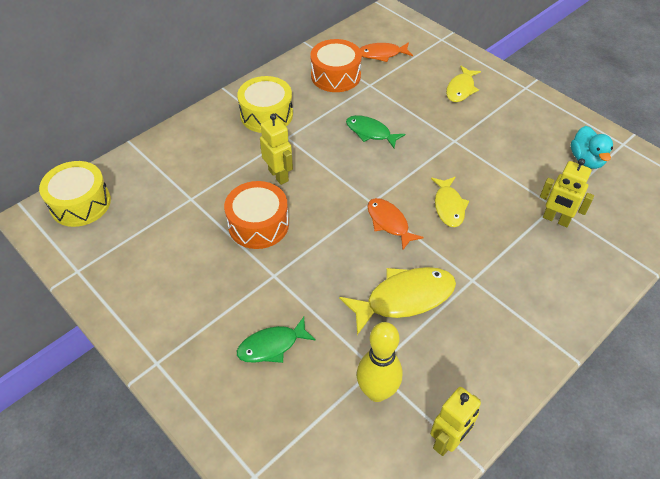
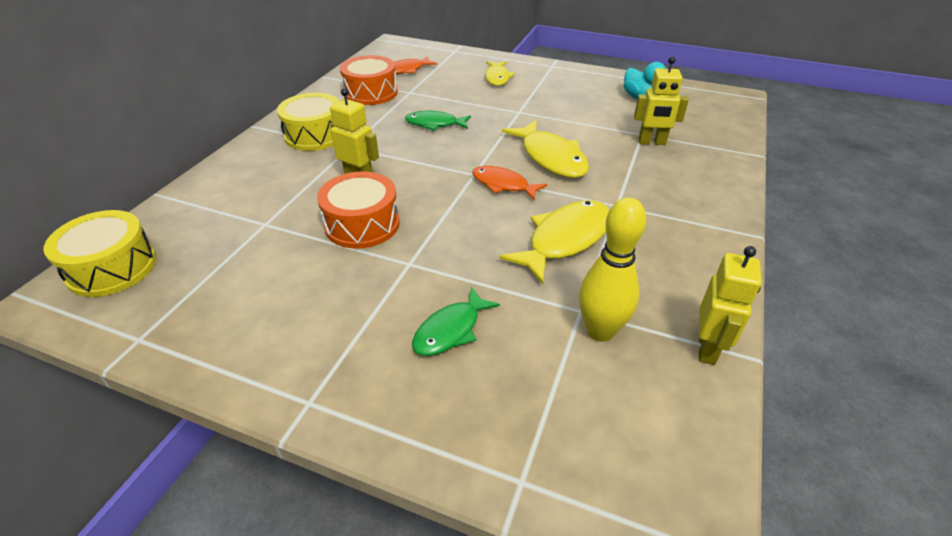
camera: 25 degrees left, 10 degrees down
yellow fish [431,177,469,227] -> yellow fish [502,120,589,178], size x1.57

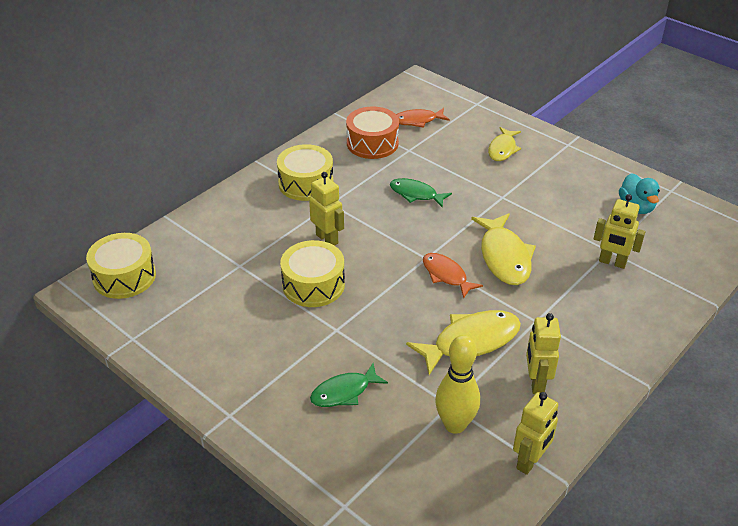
camera: 20 degrees right, 0 degrees up
orange drum [317,171,400,249] -> yellow drum [280,240,345,307]
none -> yellow robot [526,313,561,394]

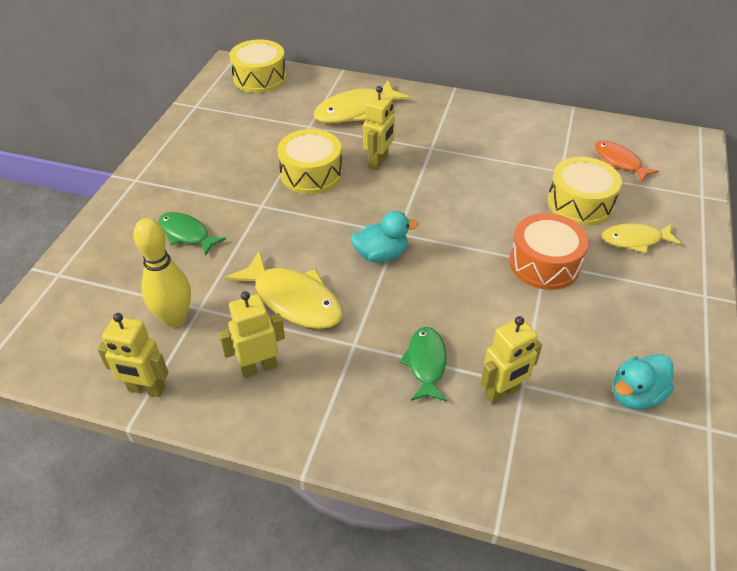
camera: 65 degrees right, 5 degrees up
yellow drum [277,144,334,201] -> yellow drum moved to [547,157,622,226]
orange drum [346,107,399,159] -> orange drum moved to [509,213,589,290]
green fish [390,178,452,208] -> green fish moved to [399,327,447,402]
orange fish [423,253,483,299] -> turquoise duck [351,211,419,263]
yellow fish [471,213,536,285] -> yellow fish moved to [313,80,409,123]
yellow robot [594,194,645,269] -> yellow robot turned 120 degrees counterclockwise [481,316,542,404]

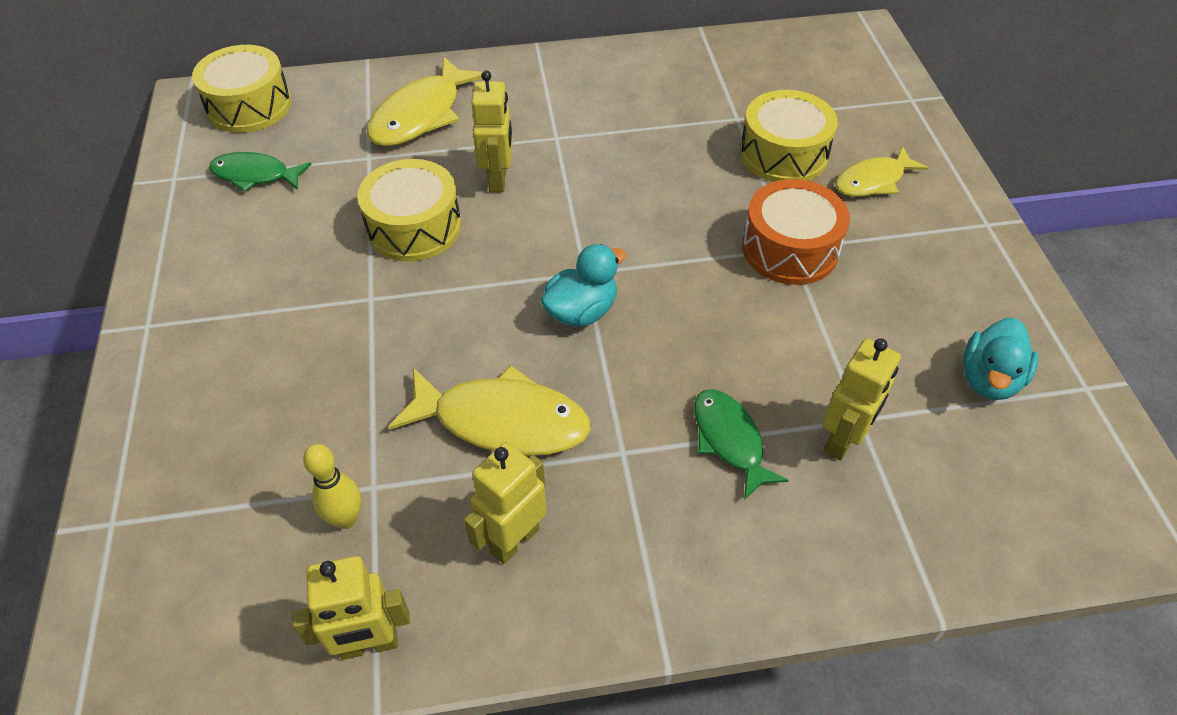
camera: 25 degrees left, 5 degrees up
yellow bowling pin [133,218,191,328] -> yellow bowling pin [303,444,362,529], size x0.63
green fish [159,212,226,256] -> green fish moved to [209,152,312,192]
orange fish [595,140,659,182] -> none

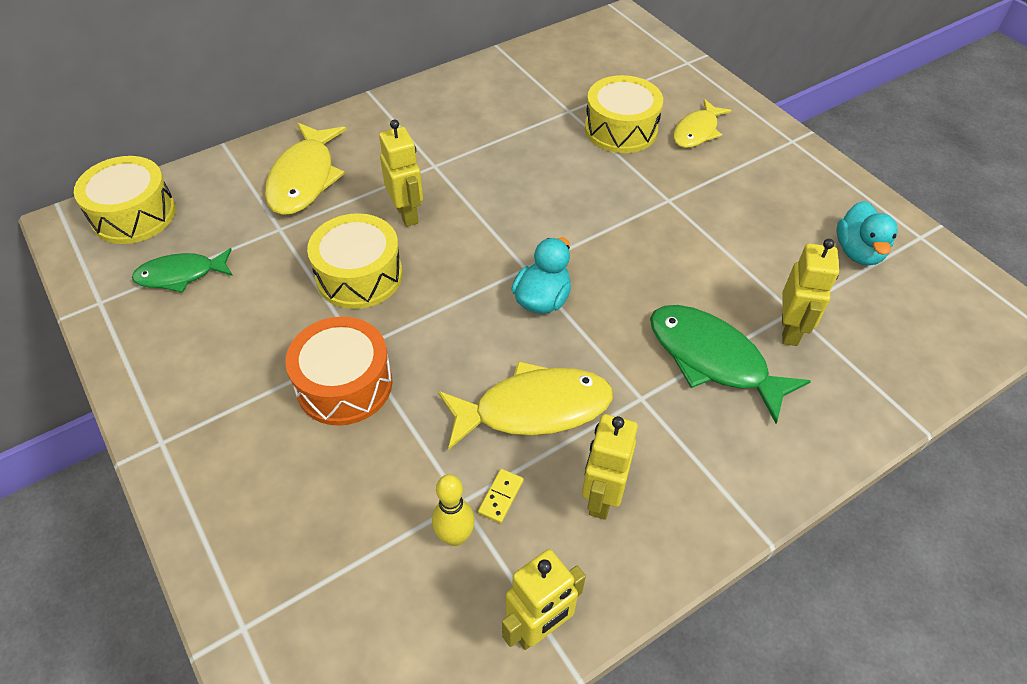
camera: 25 degrees left, 0 degrees up
green fish [694,389,789,500] -> green fish [650,305,811,424], size x1.57
orange drum [742,179,850,285] -> orange drum moved to [285,317,392,426]
none -> yellow domino [478,469,524,523]

